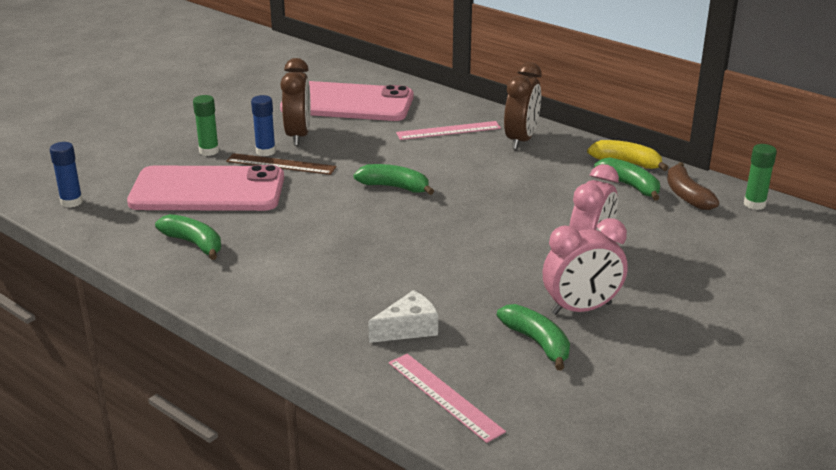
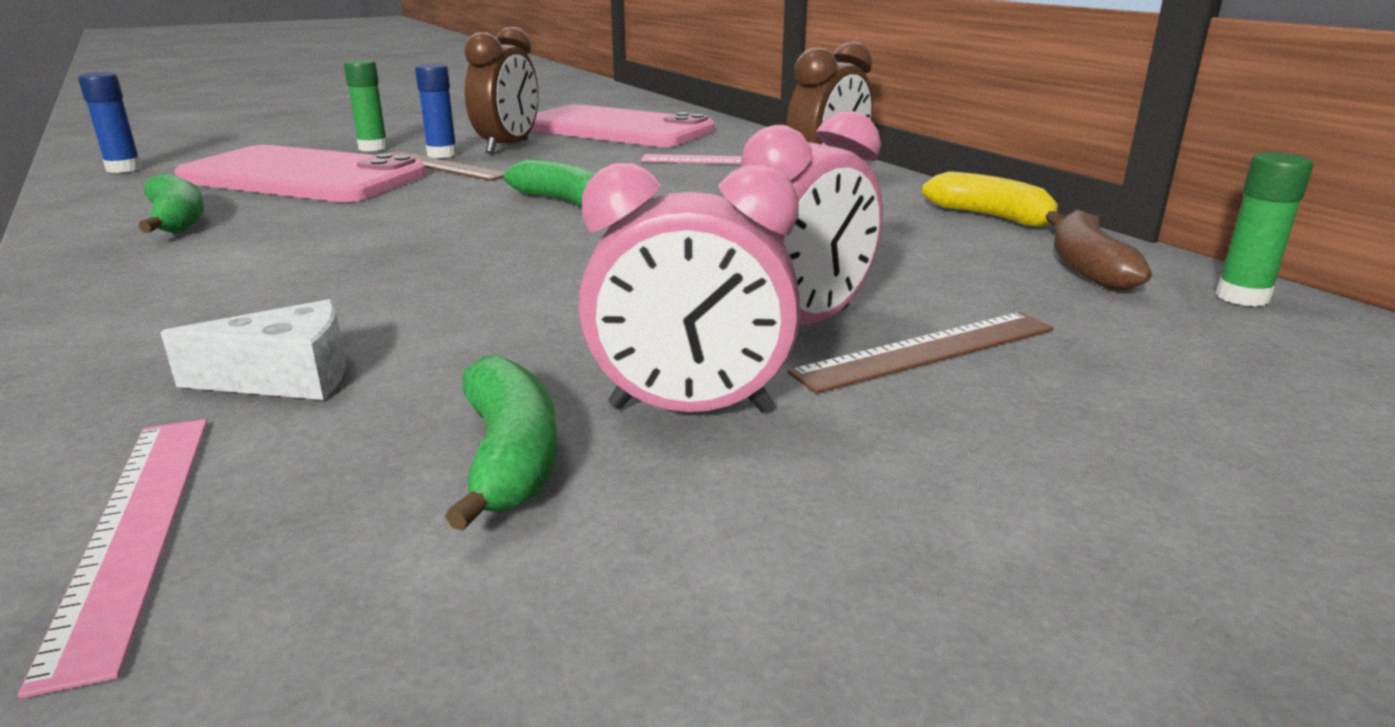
camera: 20 degrees right, 5 degrees down
green banana [594,157,660,200] -> none
none -> brown ruler [787,312,1054,394]

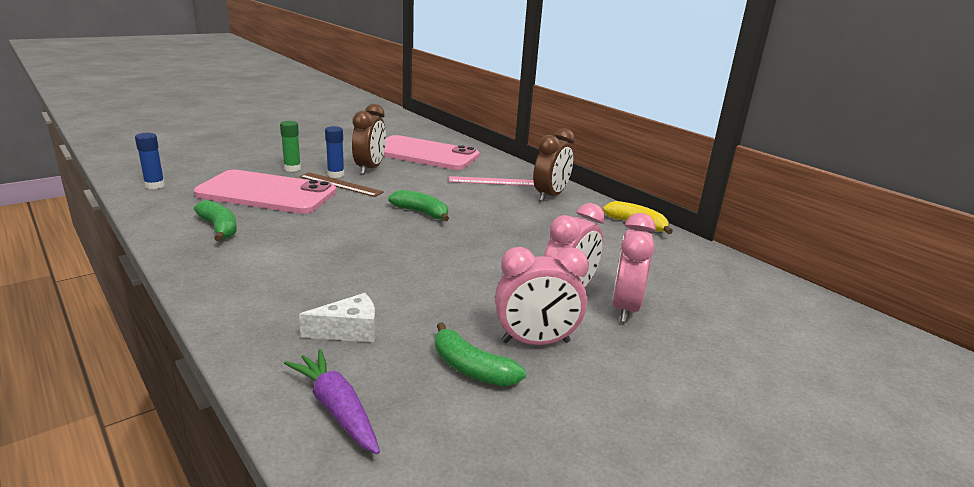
camera: 10 degrees left, 0 degrees up
pink ruler [18,419,207,699] -> purple carrot [284,349,380,454]
green banana [445,355,557,531] -> green banana turned 150 degrees clockwise [435,322,526,387]
brown ruler [787,312,1054,394] -> pink clock [612,213,656,323]
brown banana [1054,209,1152,290] -> none
green glue stick [1215,152,1313,307] -> none

